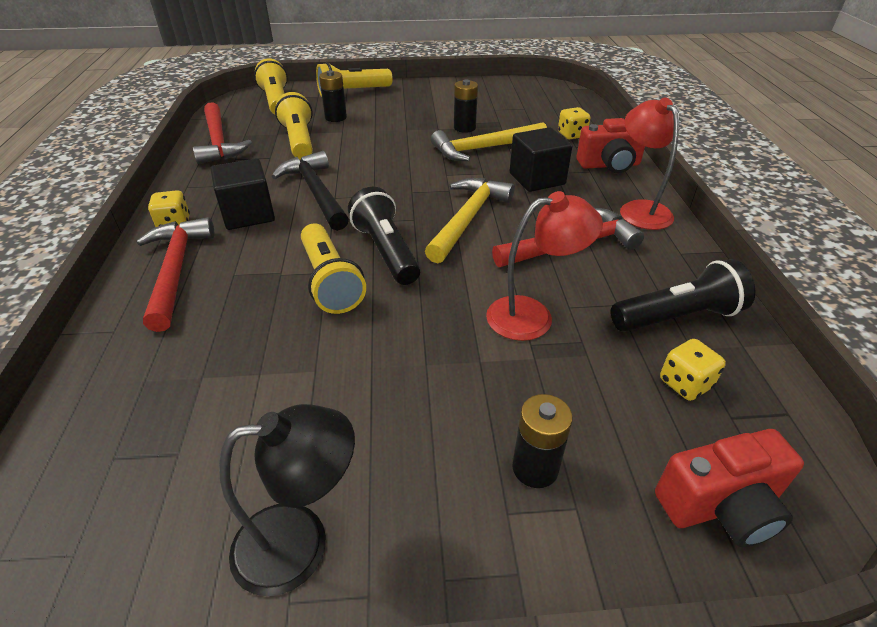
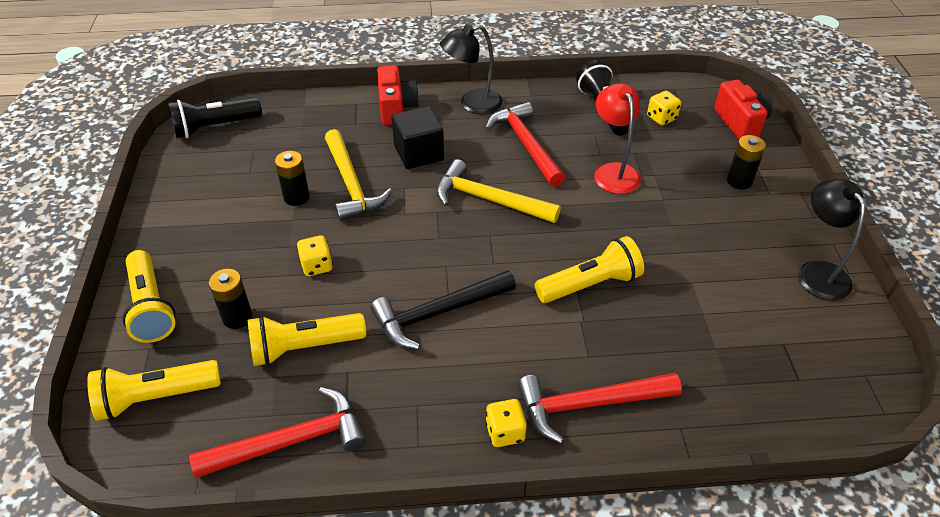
camera: 90 degrees left, 5 degrees up
black cube [210,159,275,230] -> none
black flashlight [348,187,420,285] -> black flashlight moved to [168,97,262,138]
yellow dice [558,107,590,139] -> yellow dice moved to [297,235,333,276]
red lamp [620,98,679,230] -> black lamp [440,24,503,114]

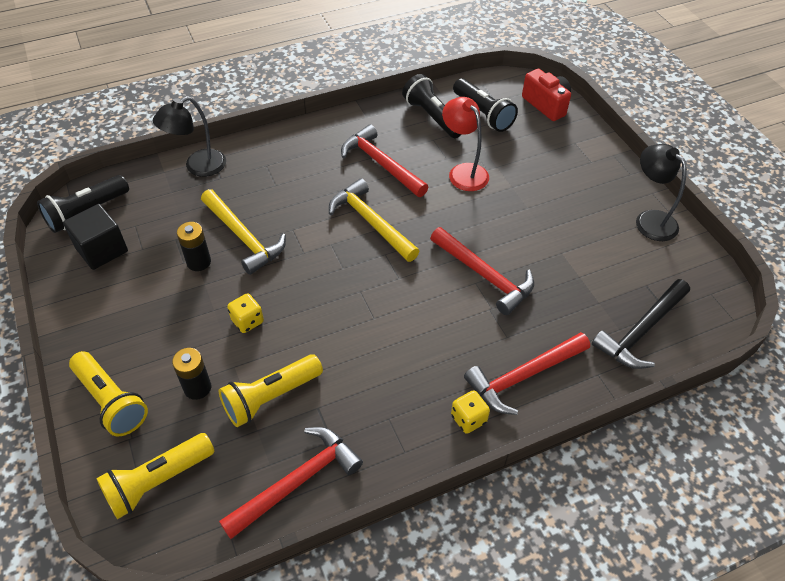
camera: 20 degrees left, 5 degrees up
black hammer [370,270,516,350] -> black hammer moved to [592,279,690,369]
red camera [377,65,419,125] -> none
black cube [392,106,444,169] -> black cube moved to [63,204,128,270]
yellow hammer [436,159,561,223] -> yellow hammer turned 45 degrees clockwise [329,178,419,262]
black lamp [440,24,503,114] -> black lamp moved to [153,96,226,177]
yellow flashlight [535,236,644,303] -> red hammer [430,227,534,315]
yellow dice [647,91,681,125] -> black flashlight [453,78,518,132]
black battery [727,135,766,190] -> none

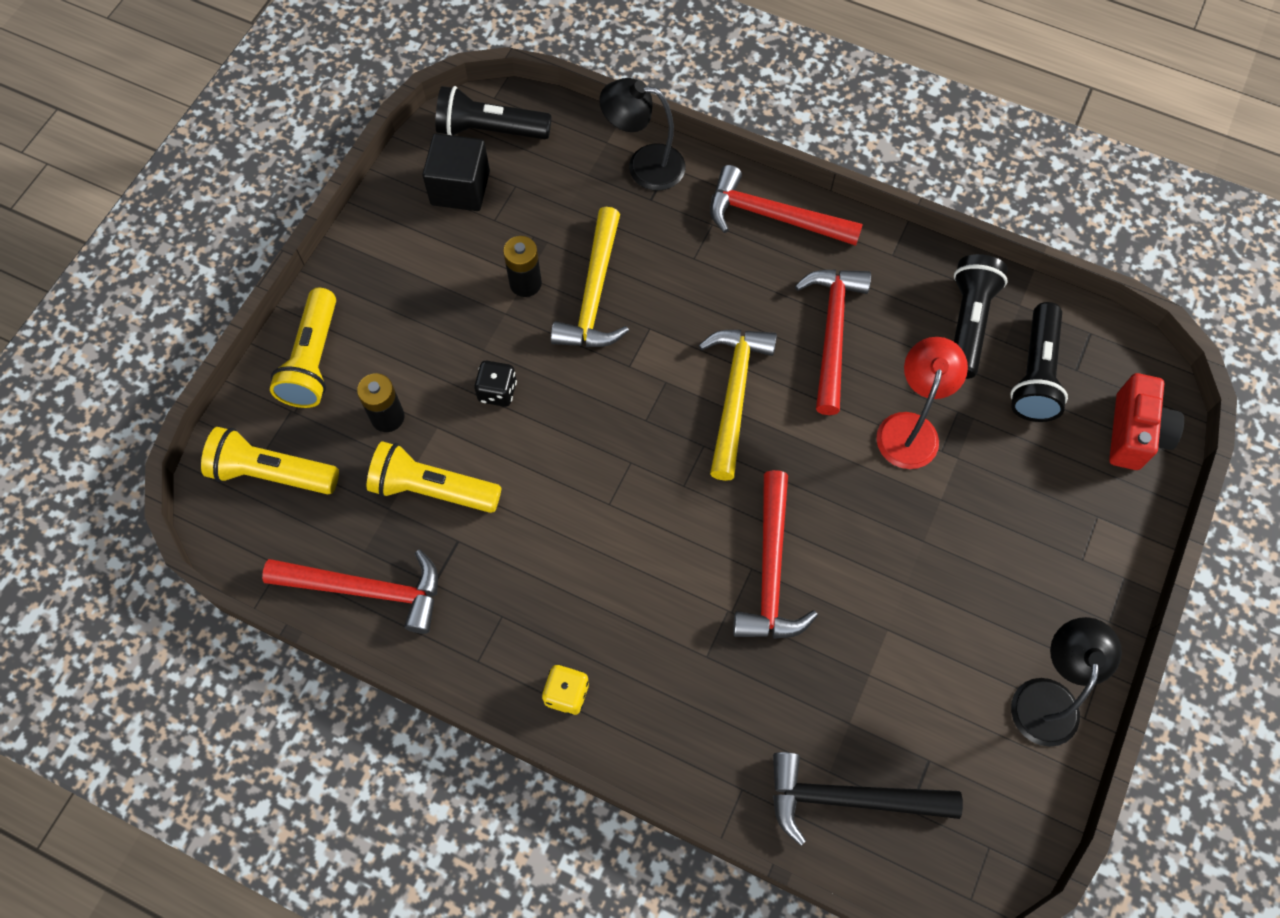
camera: 50 degrees right, 15 degrees up
yellow dice [227,293,264,333] -> black dice [474,361,517,407]
red hammer [464,332,590,415] -> red hammer moved to [710,165,863,246]

